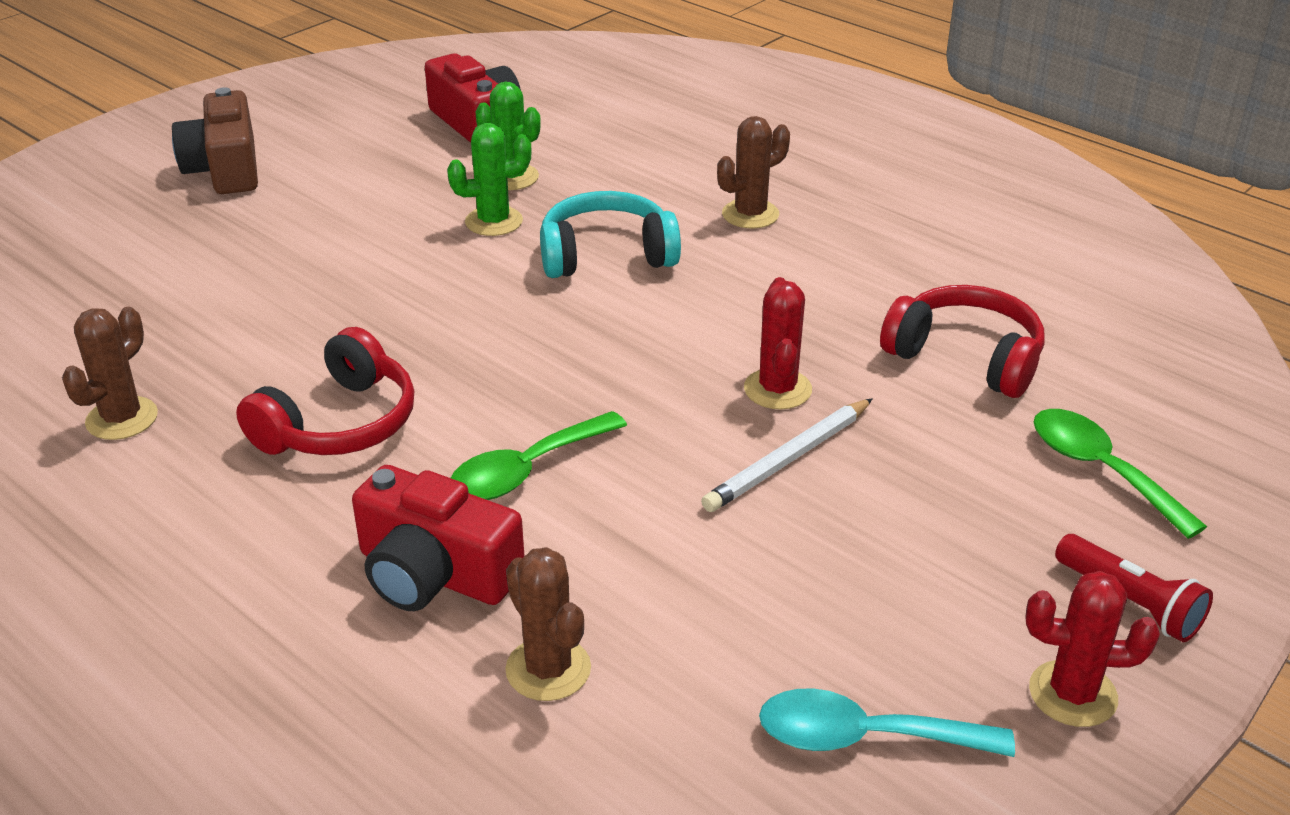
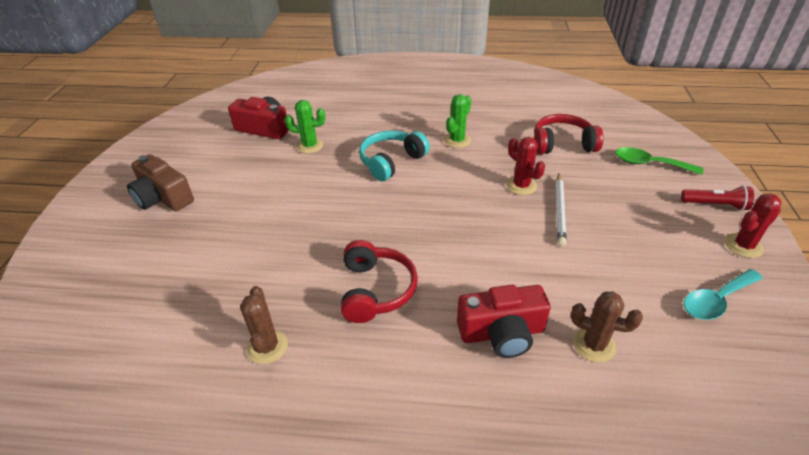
camera: 35 degrees left, 5 degrees up
green cactus [447,123,532,236] -> green cactus moved to [444,94,471,148]
green spoon [451,411,627,500] -> none
brown cactus [717,116,790,229] -> none

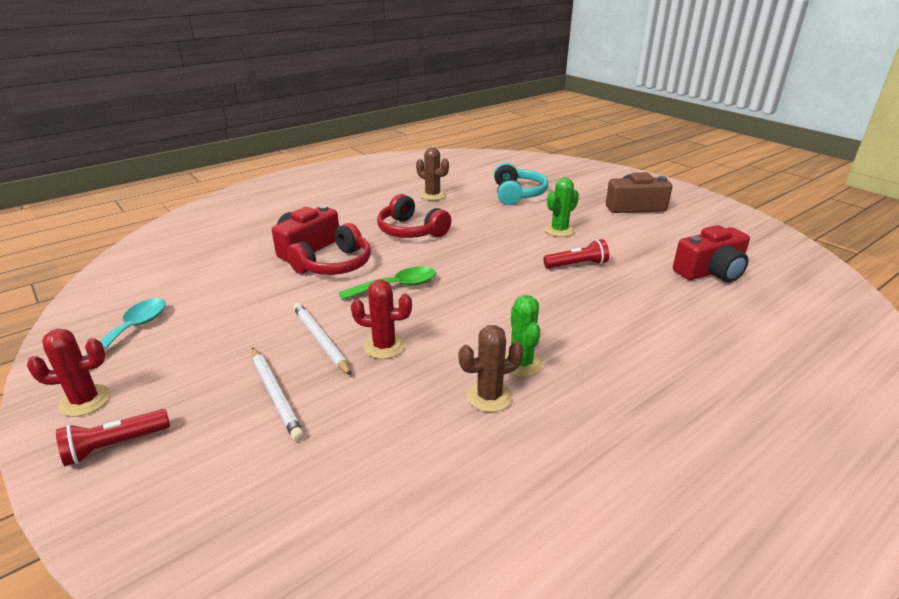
camera: 135 degrees right, 10 degrees down
green cactus [285,100,326,154] -> green cactus moved to [545,178,579,237]
turquoise headphones [359,131,430,181] -> turquoise headphones moved to [494,162,548,205]
red headphones [534,114,604,154] -> red headphones moved to [287,223,371,275]
brown cactus [571,291,643,363] -> brown cactus moved to [459,325,523,412]
green spoon [615,147,703,175] -> green spoon moved to [339,267,436,300]
red cactus [725,193,782,258] -> red cactus turned 60 degrees clockwise [27,329,111,417]
none -> white pencil [252,347,304,441]
none -> red flashlight [543,239,609,268]

